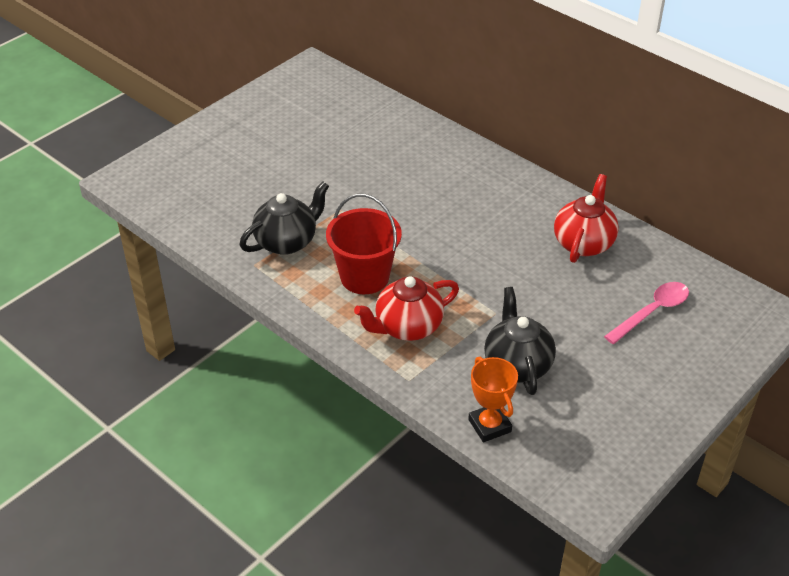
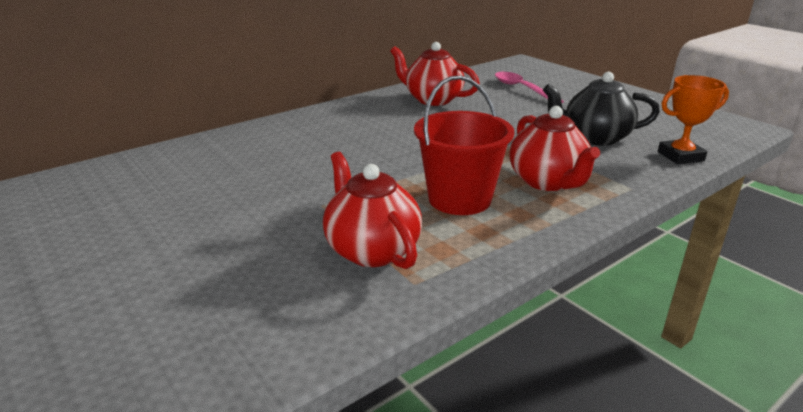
camera: 80 degrees left, 15 degrees down
black teapot [240,182,329,255] -> red teapot [323,152,422,269]

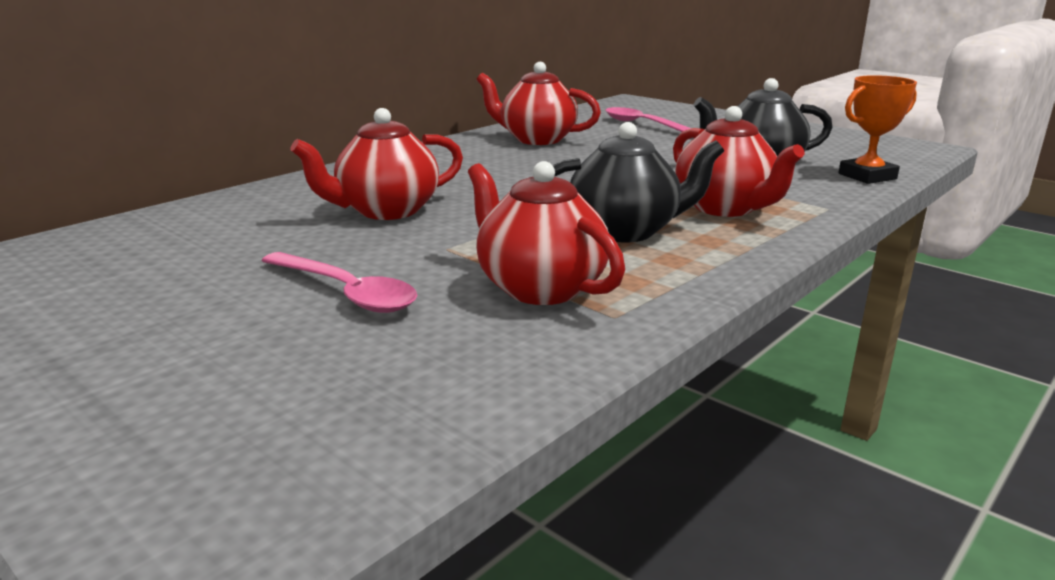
camera: 10 degrees left, 5 degrees down
red bucket [414,75,514,215] -> black teapot [553,122,724,242]
none -> pink spoon [261,252,417,313]
none -> red teapot [290,108,463,220]

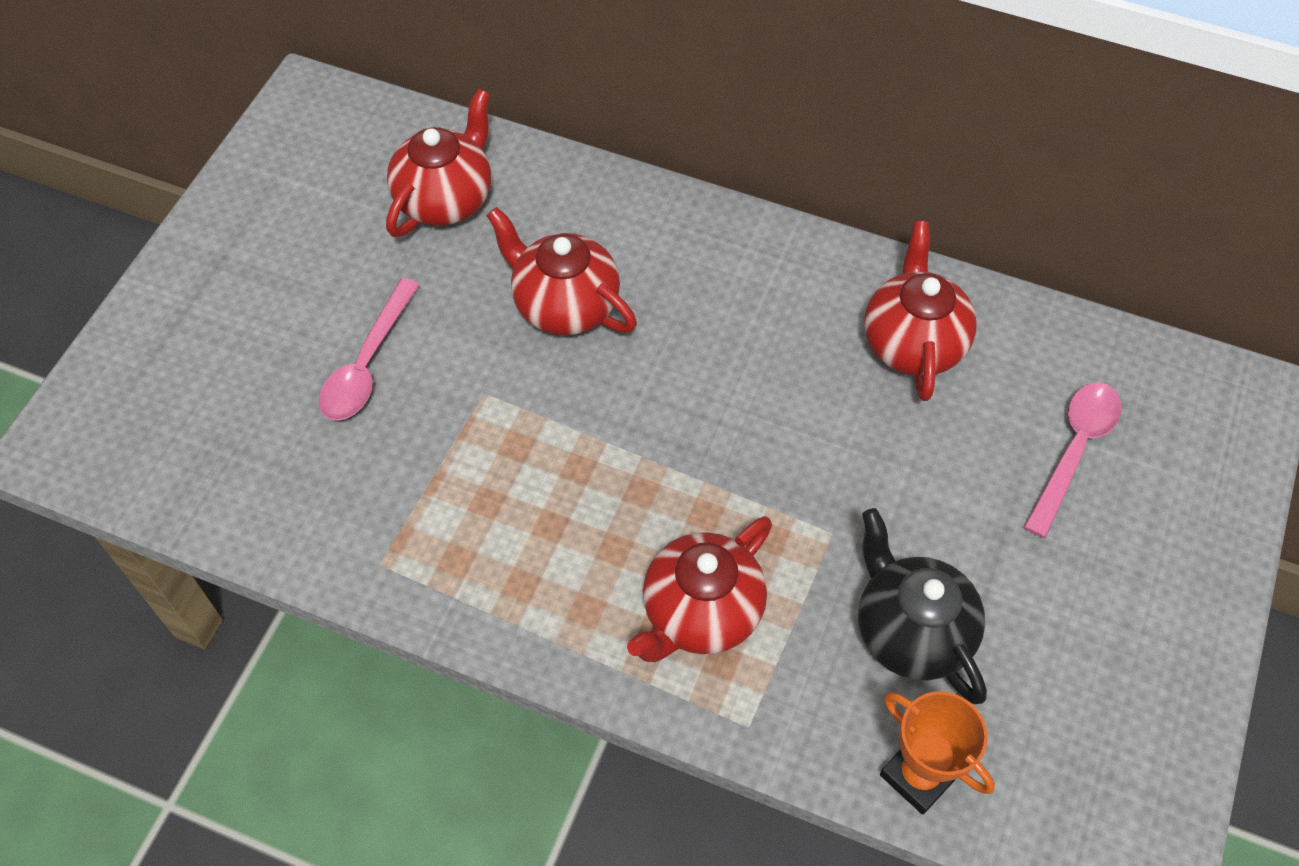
camera: 70 degrees right, 35 degrees up
red teapot [468,161,625,305] -> red teapot moved to [386,89,491,237]
black teapot [553,122,724,242] -> none

